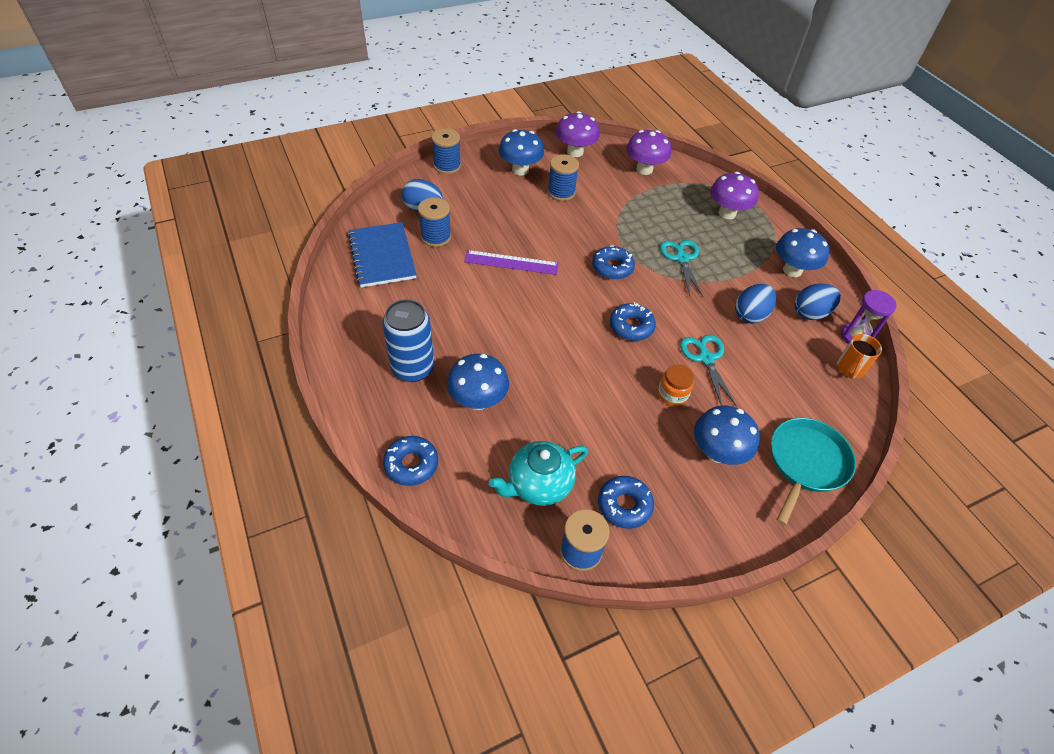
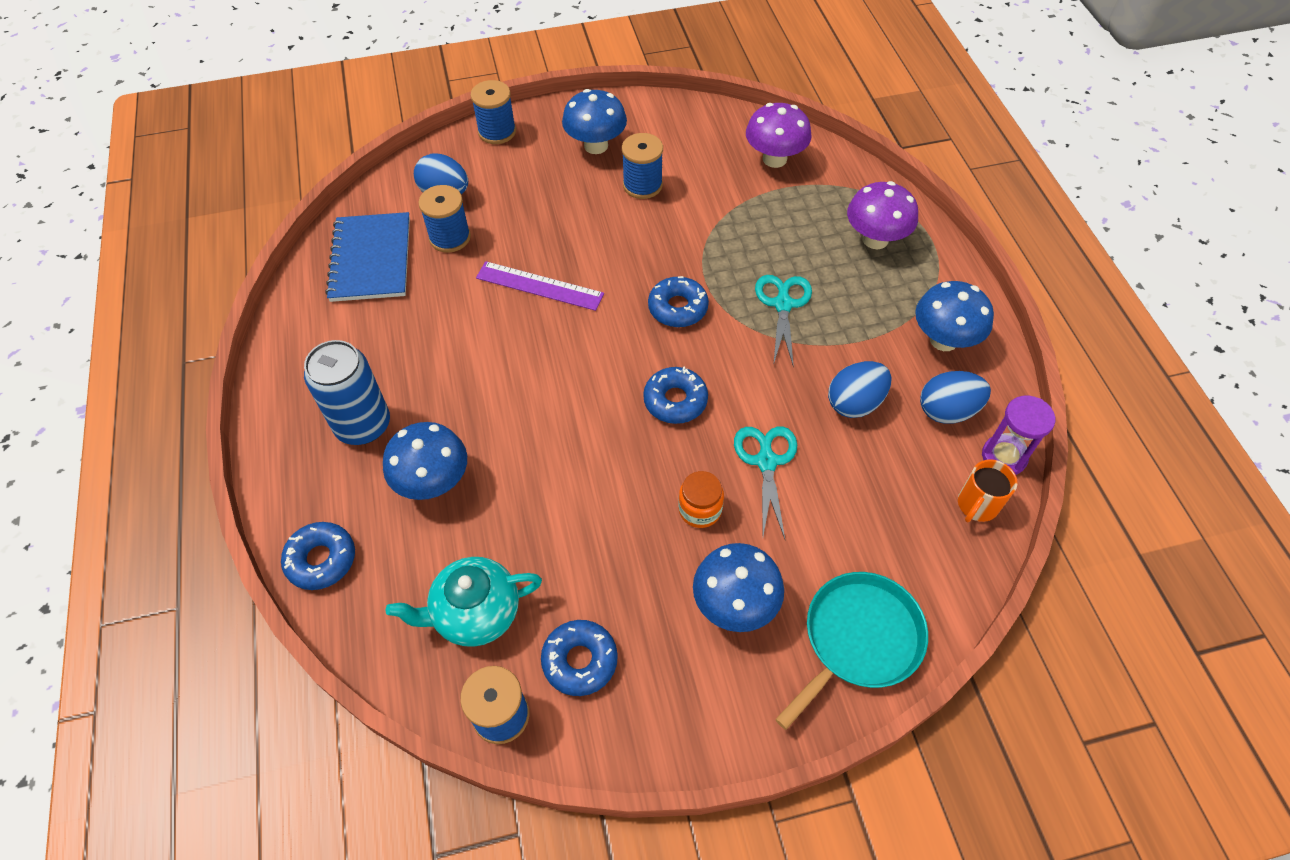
camera: 15 degrees right, 5 degrees up
purple mushroom [556,111,600,157] -> none

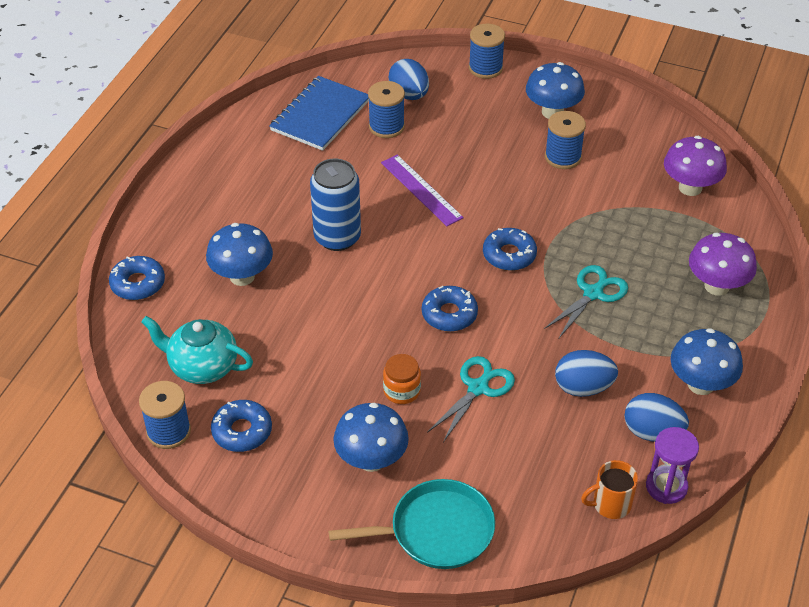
camera: 35 degrees right, 10 degrees down
blue can [304,340,390,445] -> blue can moved to [310,159,361,251]

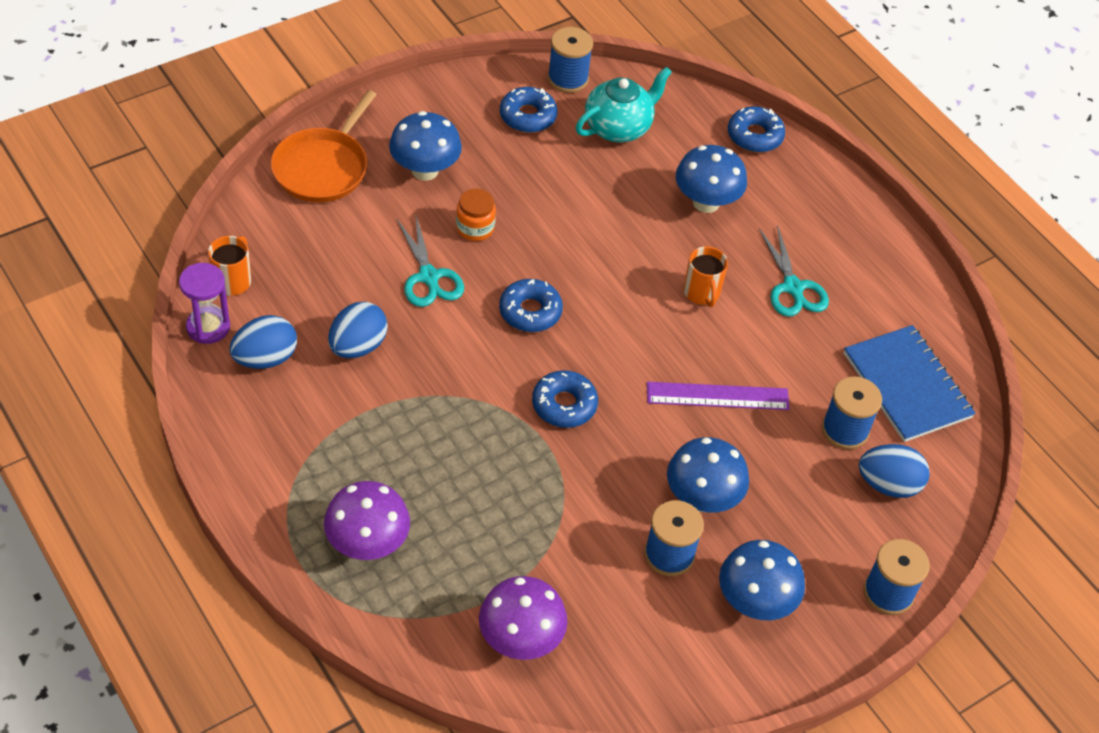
camera: 120 degrees right, 5 degrees up
blue can [310,159,361,251] -> orange mug [683,246,728,307]
turquoise pan [329,479,495,569] -> orange pan [271,90,377,202]
turquoise scissors [544,265,628,338] -> turquoise scissors moved to [759,224,829,317]
blue mushroom [670,328,743,395] -> blue mushroom moved to [667,437,749,512]

